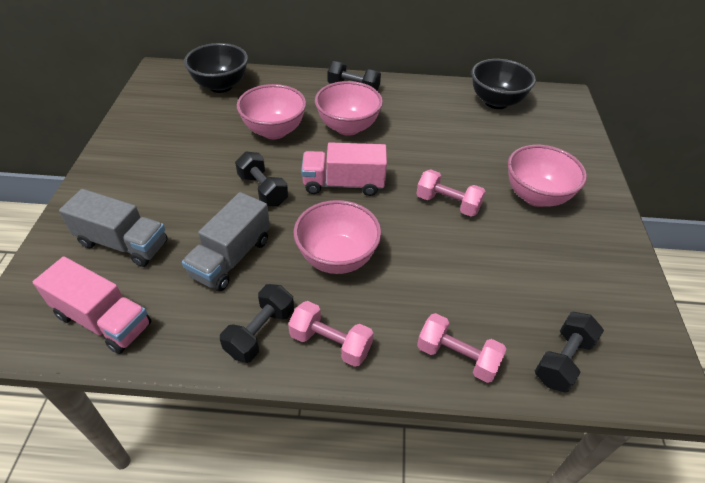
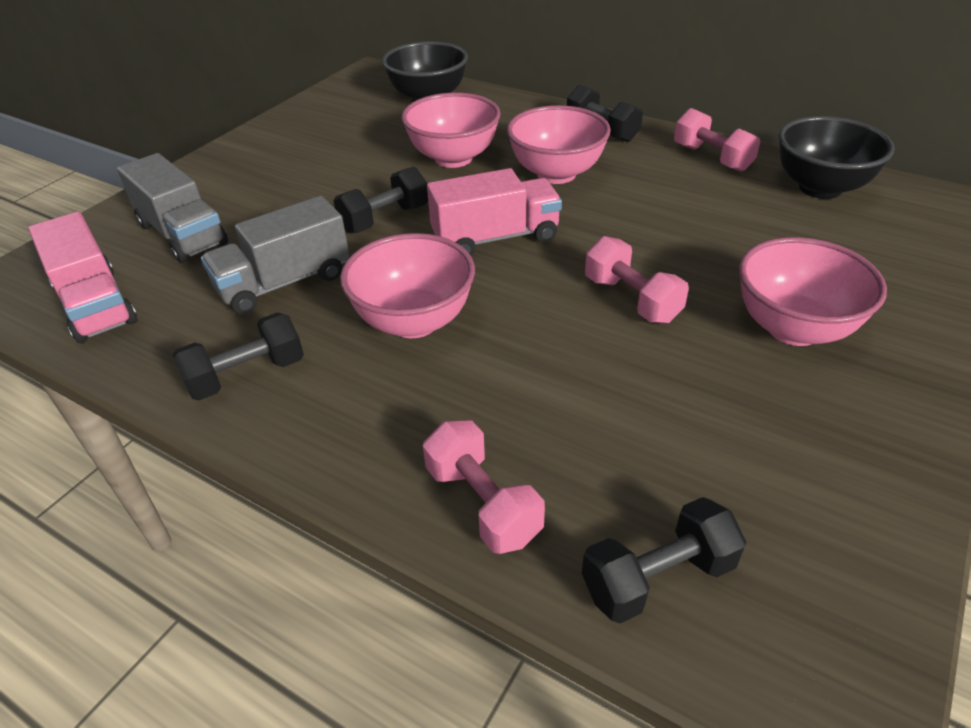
camera: 30 degrees right, 5 degrees down
black dumbbell [235,152,288,206] -> black dumbbell turned 60 degrees clockwise [333,167,428,234]
pink dumbbell [288,301,373,367] -> pink dumbbell moved to [674,108,760,172]
pink truck [301,143,387,196] -> pink truck turned 135 degrees clockwise [427,168,562,255]

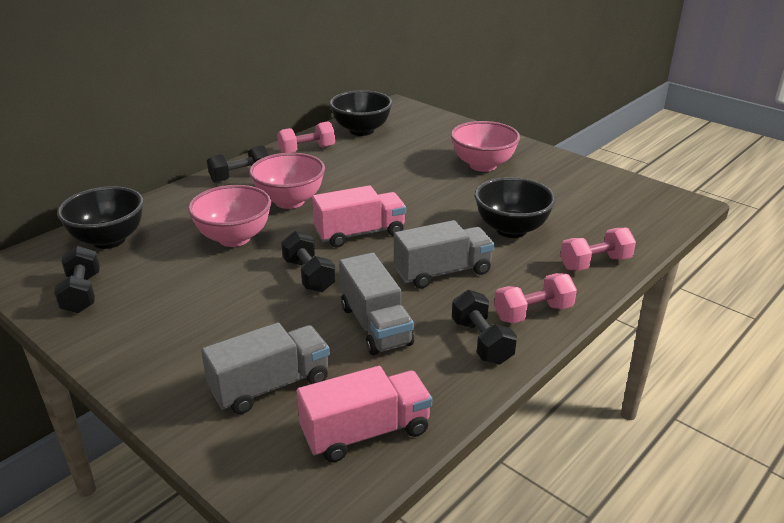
camera: 80 degrees left, 10 degrees down
pink bowl [340,233,475,338] -> grey truck [394,220,495,289]
pink truck [427,168,562,255] -> pink truck turned 75 degrees clockwise [312,185,406,247]
black dumbbell [582,497,746,623] -> black dumbbell moved to [54,246,100,313]
pink dumbbell [585,236,689,323] -> pink dumbbell moved to [494,273,577,323]
none -> black bowl [474,177,556,238]

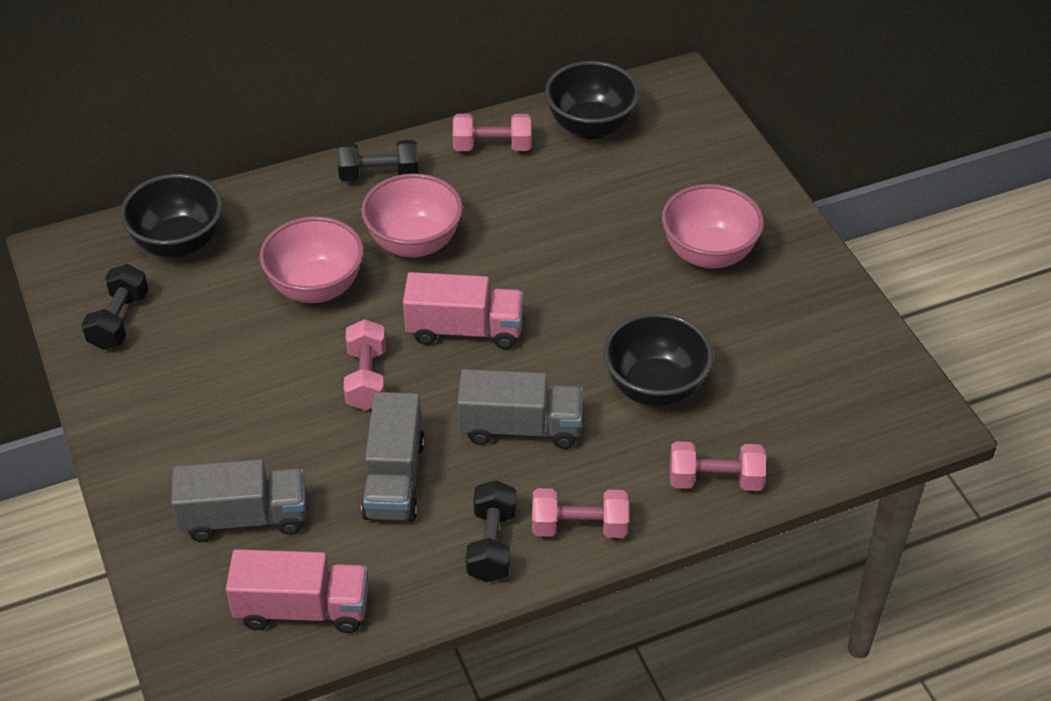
camera: 25 degrees right, 15 degrees up
black dumbbell [281,231,336,292] -> pink dumbbell [344,319,386,410]

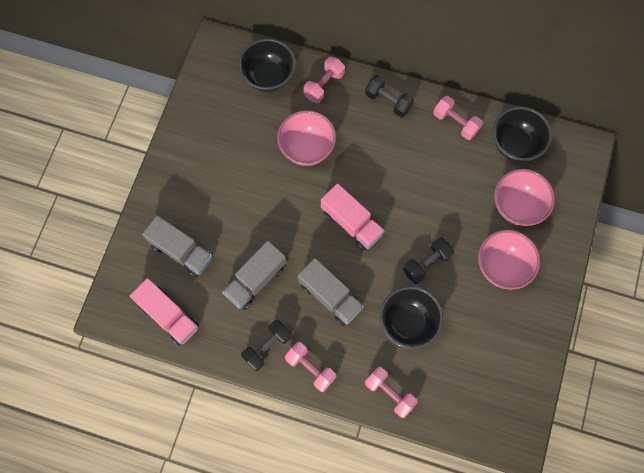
camera: 40 degrees right, 25 degrees up
black dumbbell [81,264,149,350] -> black dumbbell moved to [403,237,454,284]
pink dumbbell [344,319,386,410] -> pink dumbbell moved to [303,57,345,103]
pink bowl [361,173,463,257] -> pink bowl moved to [494,169,555,226]

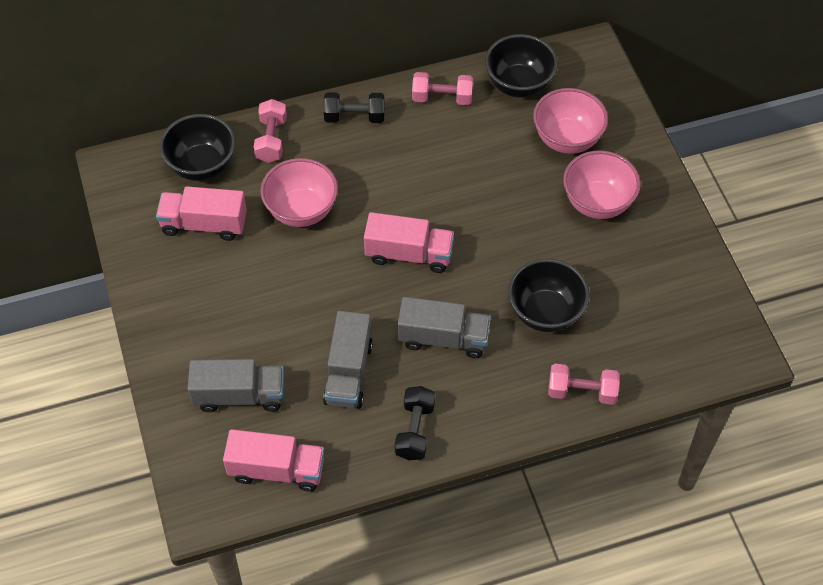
camera: 35 degrees left, 15 degrees down
pink dumbbell [285,342,336,392] -> none
black dumbbell [403,237,454,284] -> none
none -> pink truck [156,186,247,241]

